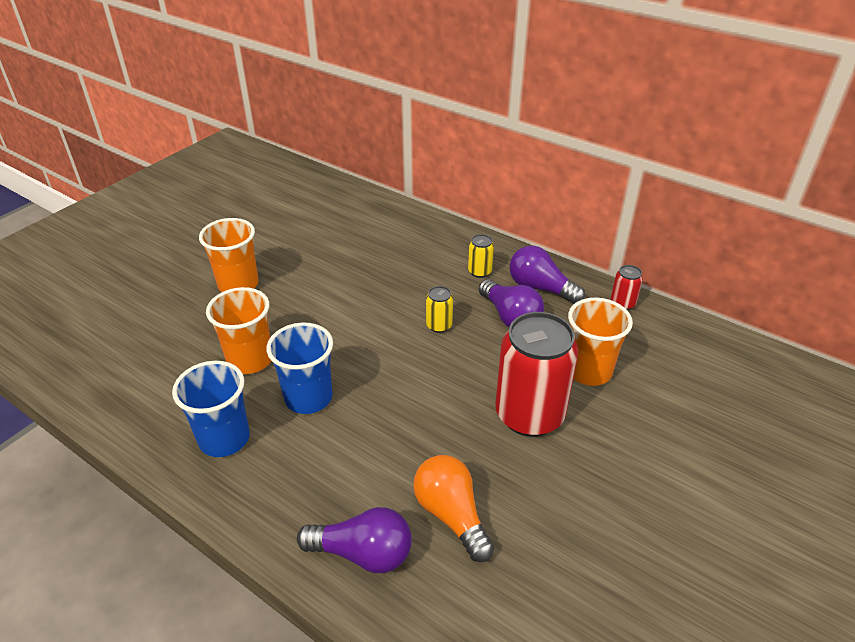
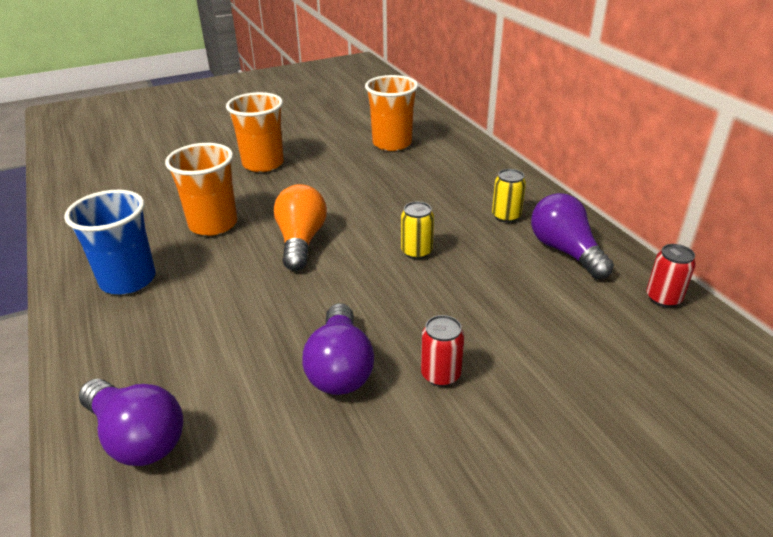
camera: 30 degrees right, 5 degrees down
blue cup [267,323,333,414] -> none
orange light bulb [413,455,494,562] -> orange light bulb moved to [274,184,327,271]
purple light bulb [479,279,544,327] -> purple light bulb moved to [302,303,374,395]
red can [495,312,578,437] -> red can [421,315,464,387], size x0.43
orange cup [568,298,633,386] -> orange cup moved to [365,75,418,151]

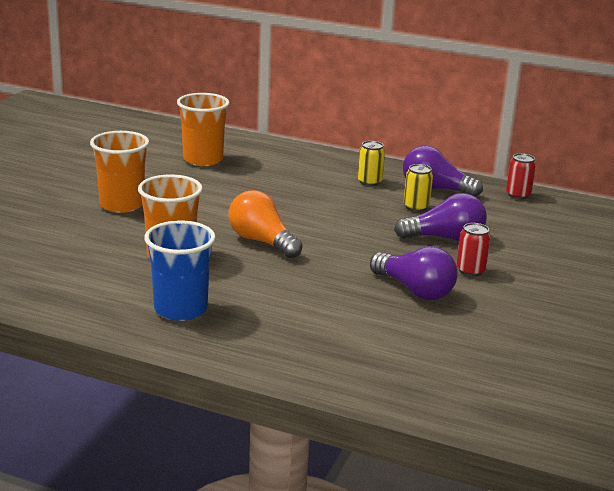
camera: 45 degrees left, 10 degrees down
purple light bulb [79,379,183,466] -> purple light bulb moved to [394,193,487,241]
yellow can [401,201,434,259] -> yellow can moved to [404,164,433,212]

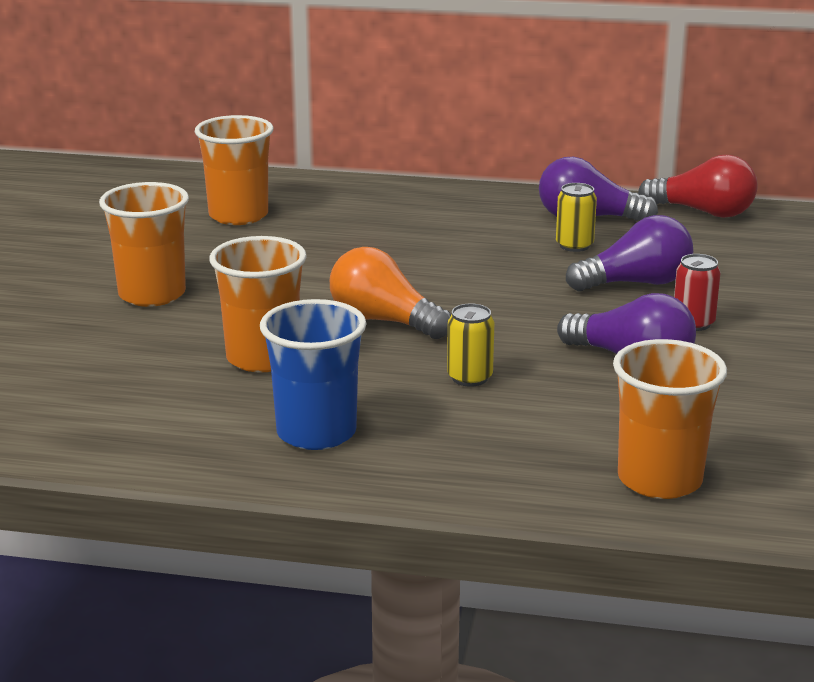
camera: 10 degrees left, 0 degrees up
yellow can [358,141,385,186] -> yellow can moved to [447,303,494,387]
red can [506,153,536,199] -> red light bulb [638,155,758,218]
none -> orange cup [613,339,727,499]

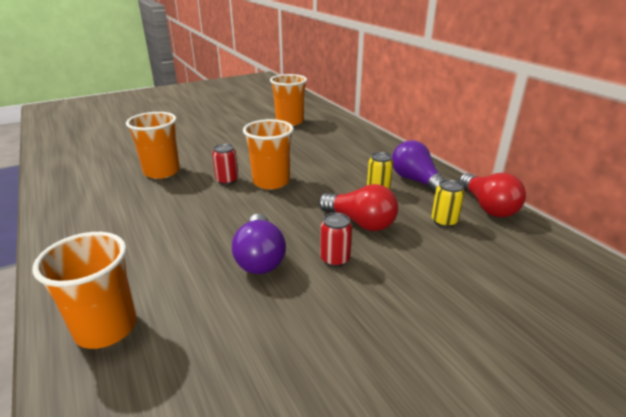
camera: 50 degrees right, 5 degrees up
orange cup [99,182,189,307] -> orange cup moved to [243,119,294,190]
blue cup [260,299,367,450] -> none
orange light bulb [330,247,451,339] -> red can [212,144,238,185]
yellow can [447,303,494,387] -> yellow can moved to [432,179,464,227]
purple light bulb [566,215,693,292] -> red light bulb [319,184,398,231]

